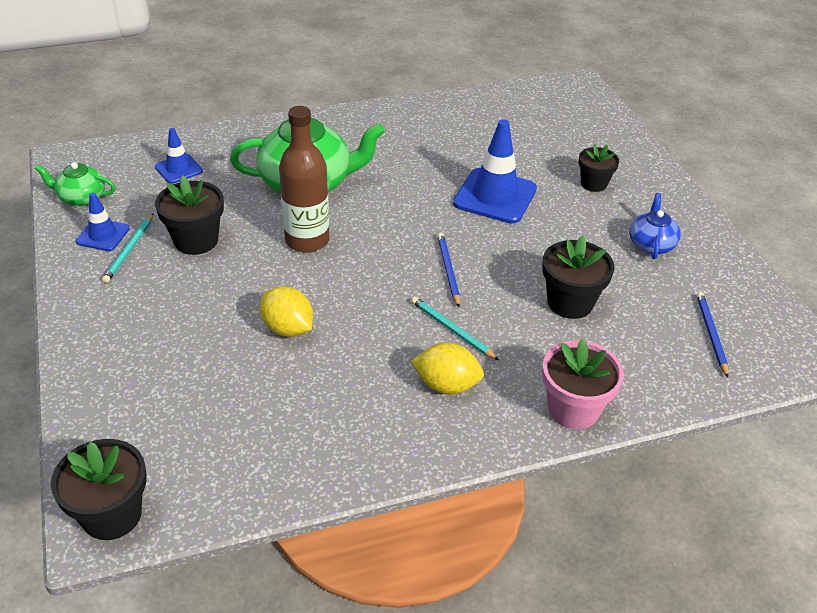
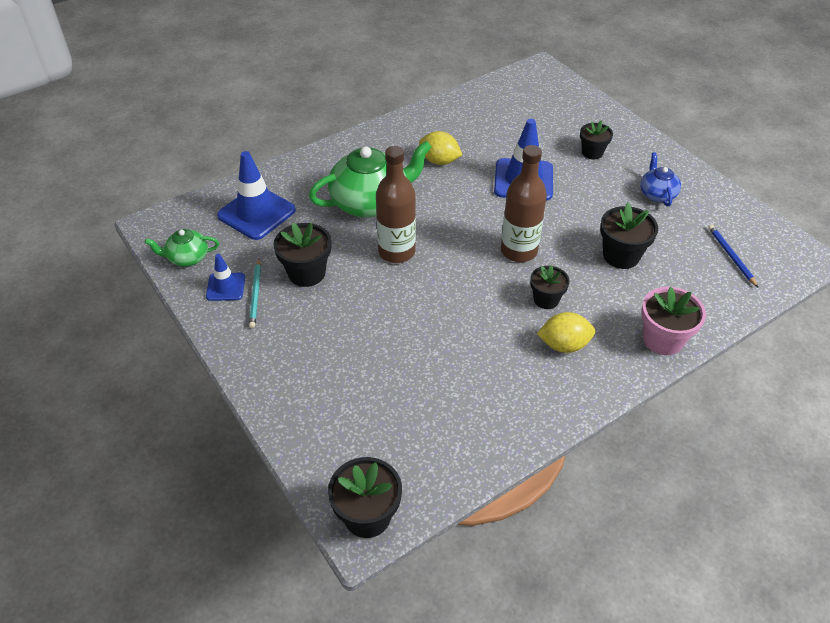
camera: 15 degrees left, 5 degrees up
blue traffic cone [155,128,203,184] -> blue traffic cone [217,151,296,240], size x1.81
yellow lemon [260,286,313,337] -> yellow lemon moved to [419,131,462,165]
turquoise pencil [411,297,499,360] -> black flower pot [530,265,570,309]
blue pencil [437,233,460,307] -> brown bottle [501,145,547,262]

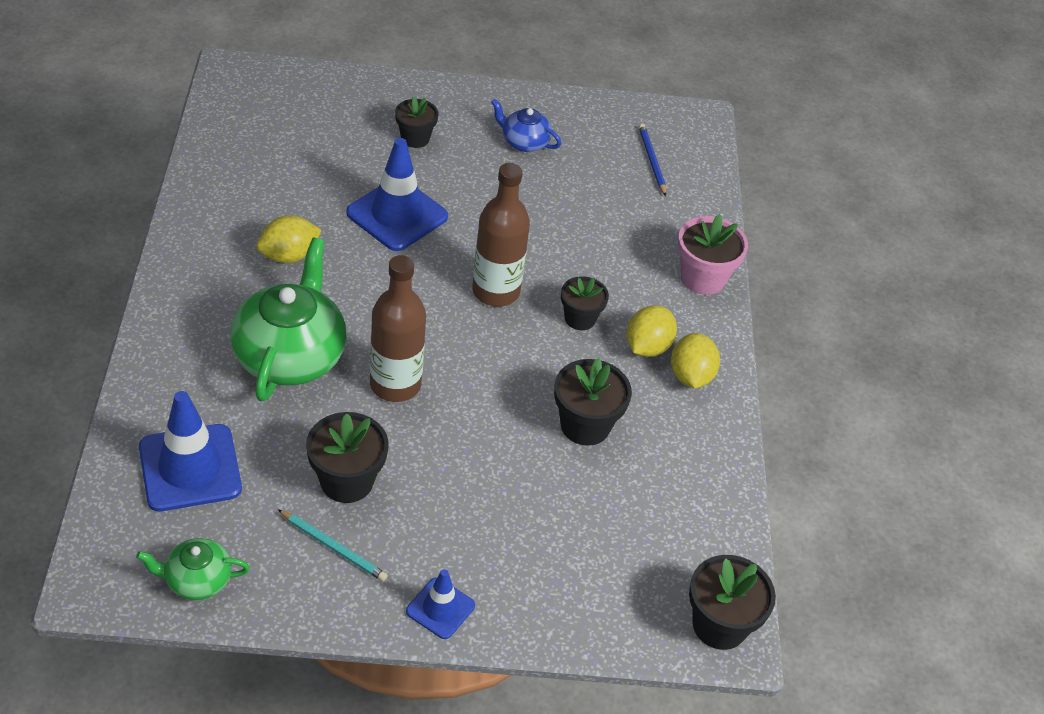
camera: 60 degrees left, 0 degrees up
green teapot [144,229,219,266] -> green teapot turned 60 degrees clockwise [136,538,250,600]
blue traffic cone [206,254,245,301] -> blue traffic cone moved to [406,569,475,639]
black flower pot [600,203,658,269] -> black flower pot moved to [554,358,632,446]
blue pencil [708,225,758,287] -> blue pencil turned 60 degrees clockwise [639,124,666,196]
none -> yellow lemon [671,333,720,389]

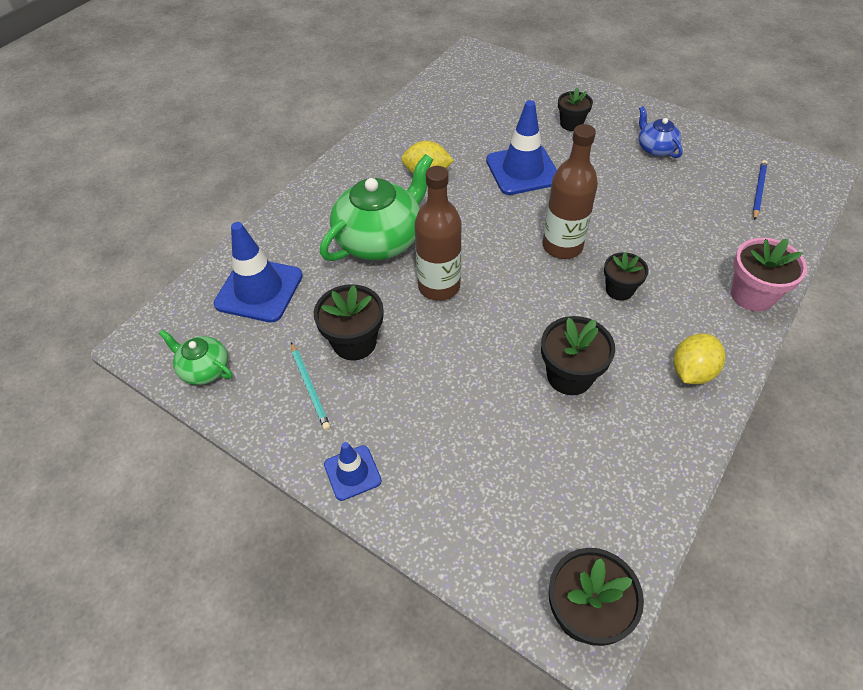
camera: 40 degrees right, 5 degrees up
yellow lemon [626,305,677,357] -> none

